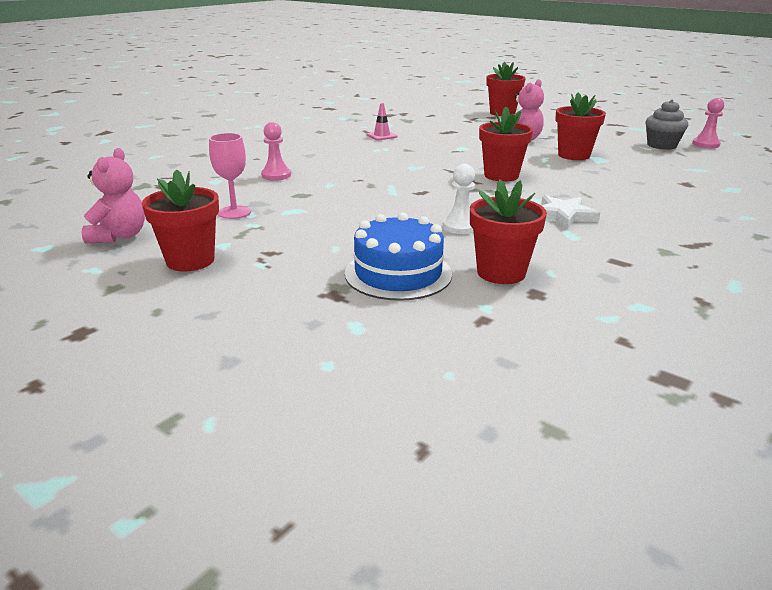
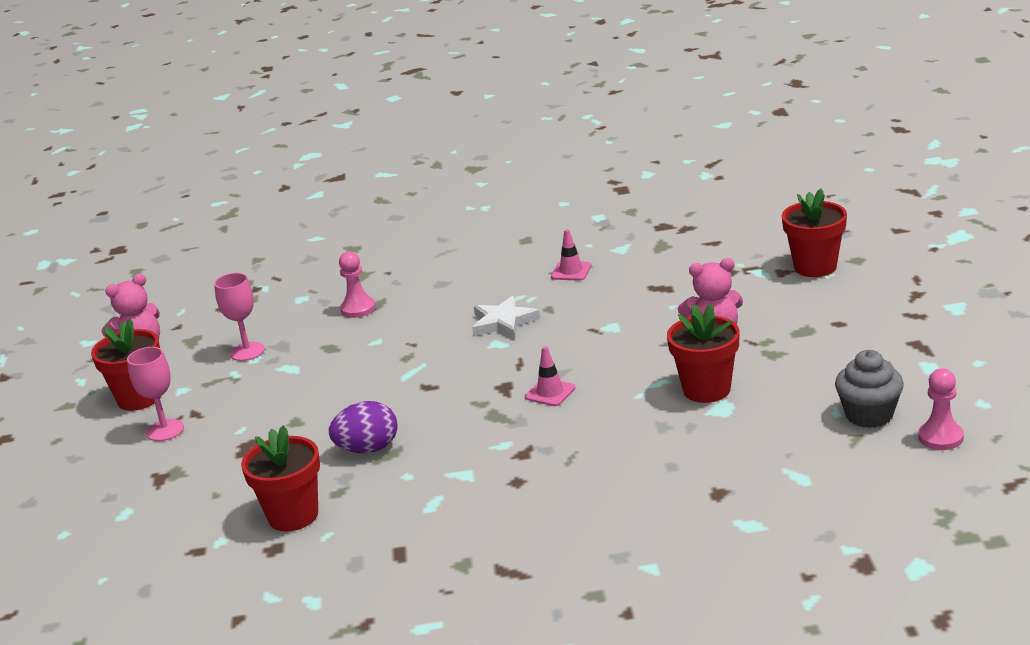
camera: 50 degrees right, 0 degrees up
blue cake [345,213,452,301] -> none
white pawn [443,164,475,234] -> purple egg [329,401,398,453]
red flower pot [479,107,533,182] -> pink traffic cone [525,346,576,406]
white star [541,195,600,229] -> white star moved to [472,296,540,339]
none -> pink goblet [127,347,184,441]

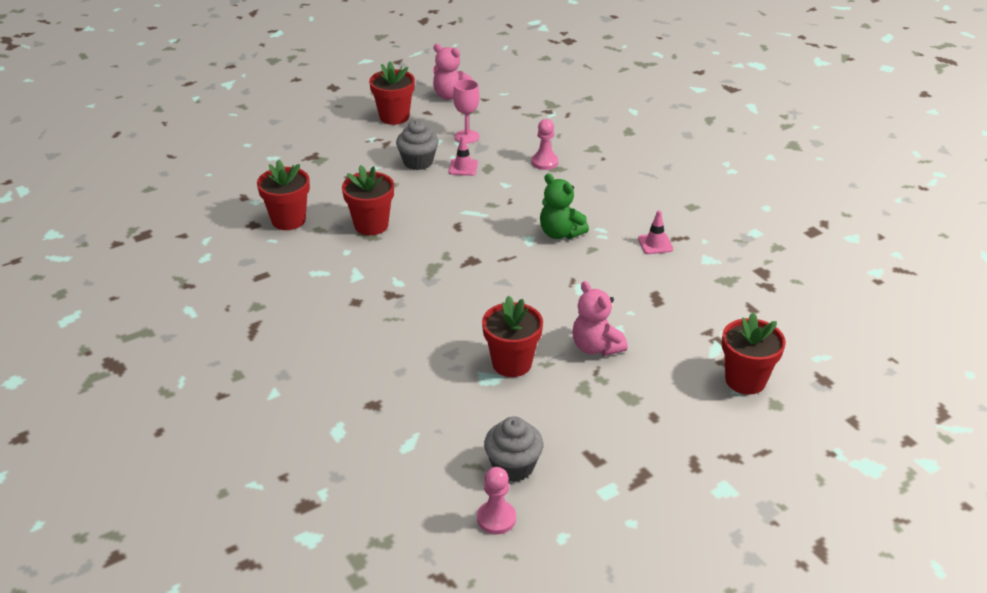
camera: 60 degrees right, 10 degrees up
pink goblet [127,347,184,441] -> none
purple egg [329,401,398,453] -> red flower pot [342,165,394,235]
white star [472,296,540,339] -> green teddy bear [540,174,589,239]
pink traffic cone [525,346,576,406] -> pink traffic cone moved to [449,136,478,176]
none -> grey cupcake [396,120,439,170]

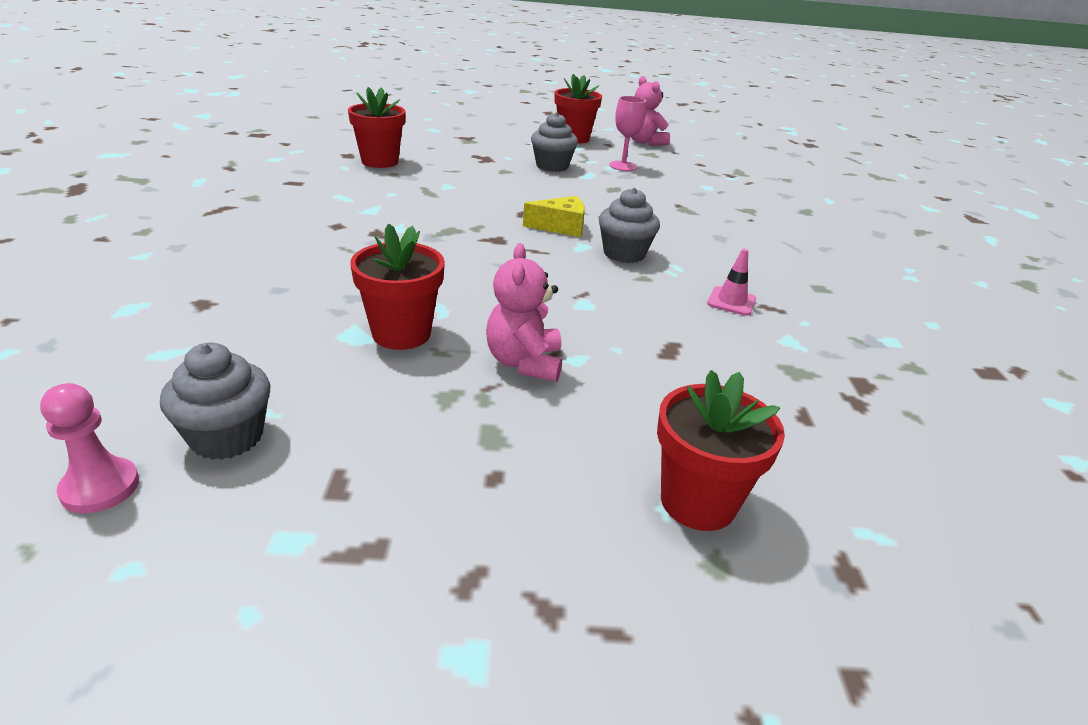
camera: 30 degrees right, 5 degrees down
red flower pot [342,165,394,235] -> none
pink traffic cone [449,136,478,176] -> none
pink pawn [532,119,558,170] -> none
green teddy bear [540,174,589,239] -> grey cupcake [599,188,660,263]
none -> yellow cheese [523,196,585,237]

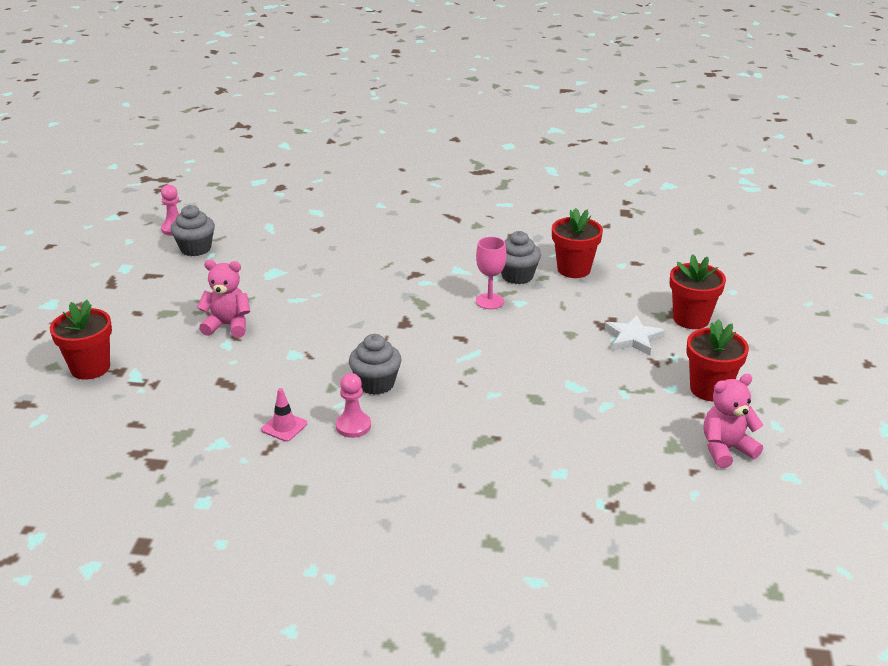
camera: 100 degrees right, 0 degrees up
red flower pot [350,224,445,350] -> red flower pot moved to [670,254,726,329]
yellow cheese [523,196,585,237] -> none
grey cupcake [531,112,578,172] -> grey cupcake moved to [501,231,541,284]
pink goblet [609,96,646,171] -> pink goblet moved to [476,237,507,309]
none -> pink pawn [336,373,371,438]
none -> white star [604,315,665,355]

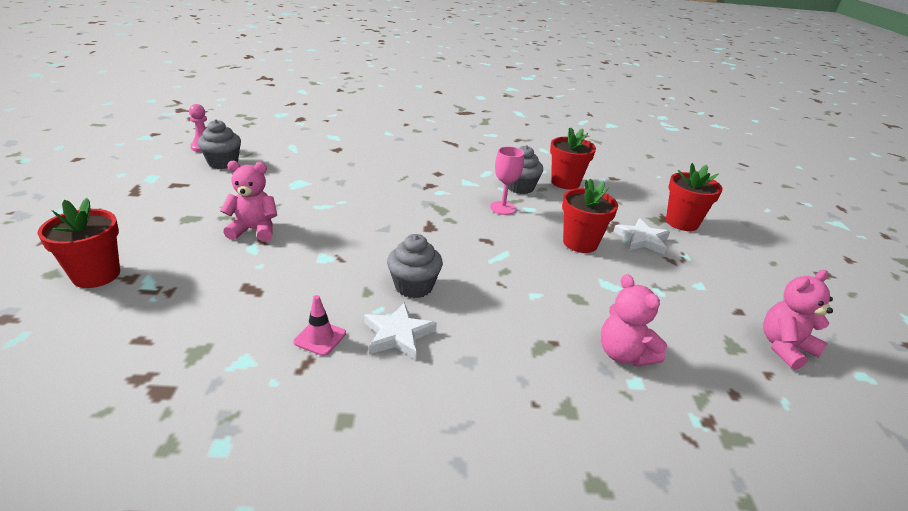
camera: 10 degrees left, 0 degrees up
pink pawn [336,373,371,438] -> white star [364,302,437,359]
red flower pot [686,319,749,401] -> red flower pot moved to [562,179,618,253]
none -> pink teddy bear [601,274,667,366]

